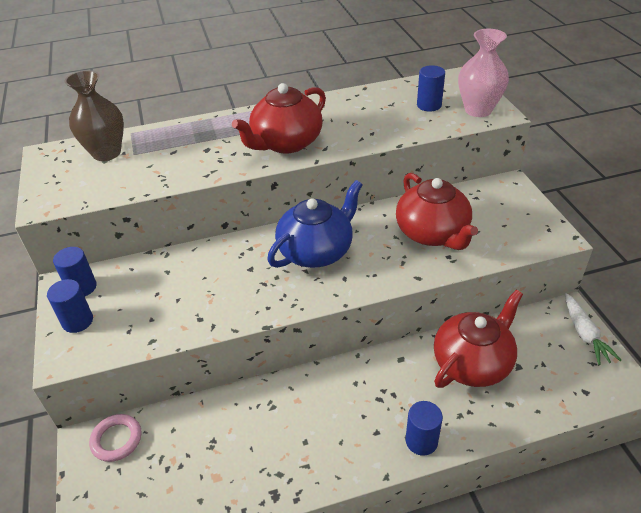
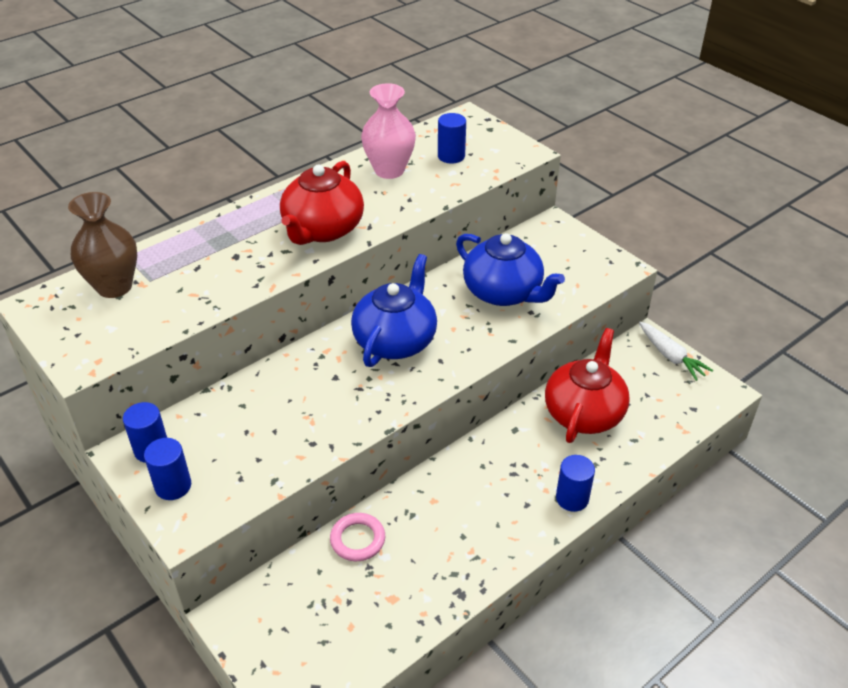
camera: 25 degrees left, 0 degrees up
pink ring [89,414,141,462] -> pink ring moved to [330,513,385,561]
red teapot [396,173,478,250] -> blue teapot [456,233,565,306]
pink vase [458,29,509,117] -> pink vase moved to [361,83,416,179]

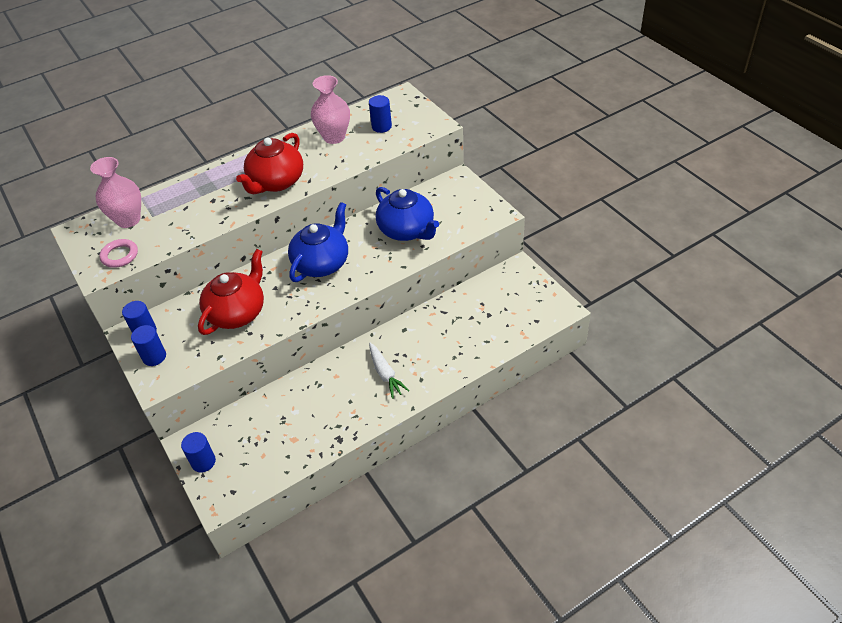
camera: 10 degrees right, 5 degrees up
brown vase [68,192,137,298] -> pink vase [90,157,141,228]
pink ring [330,513,385,561] -> pink ring moved to [99,239,138,268]
red teapot [545,328,630,443] -> red teapot moved to [198,249,264,335]
blue cylinder [556,455,595,512] -> blue cylinder moved to [181,432,216,473]
white carrot [639,322,713,381] -> white carrot moved to [369,343,410,399]

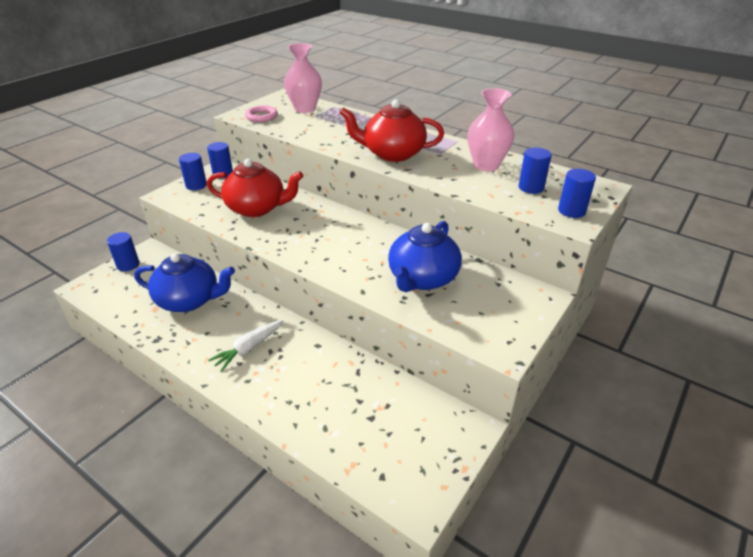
camera: 65 degrees right, 10 degrees down
blue teapot [288,202,348,282] -> blue teapot moved to [134,253,235,312]
none -> blue cylinder [558,169,596,218]

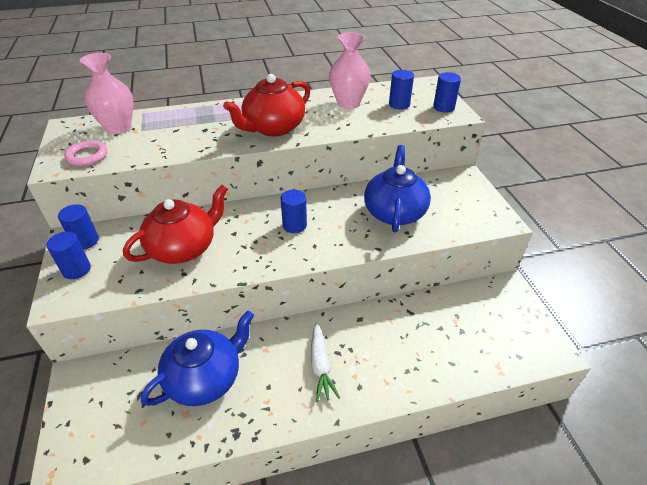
camera: 50 degrees left, 5 degrees up
blue cylinder [107,232,140,271] -> blue cylinder moved to [281,189,307,233]
blue teapot [388,221,462,292] -> blue teapot turned 150 degrees counterclockwise [364,145,431,232]

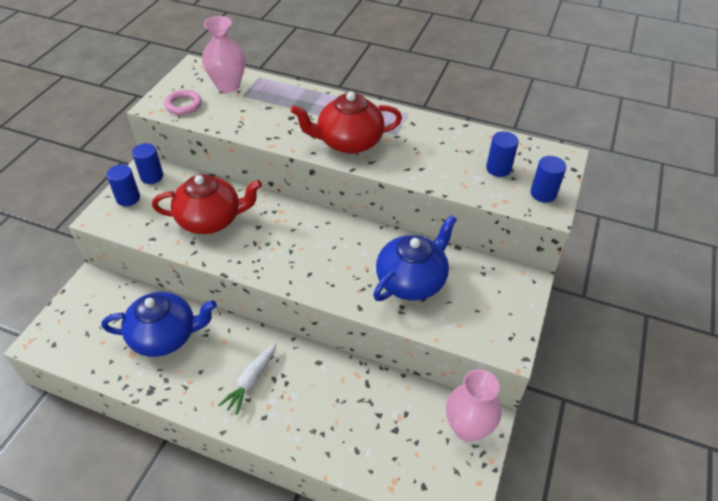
camera: 35 degrees right, 5 degrees up
blue cylinder [281,189,307,233] -> none
pink vase [329,32,370,109] -> pink vase moved to [446,369,501,442]

